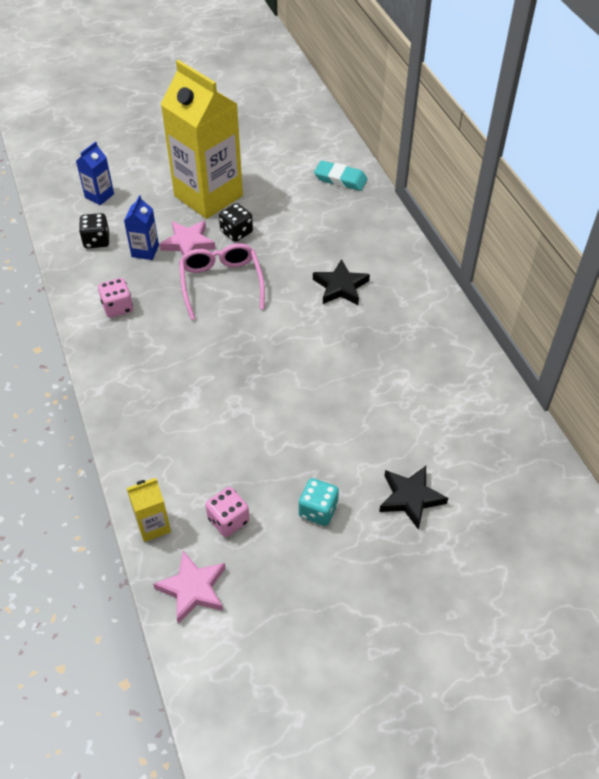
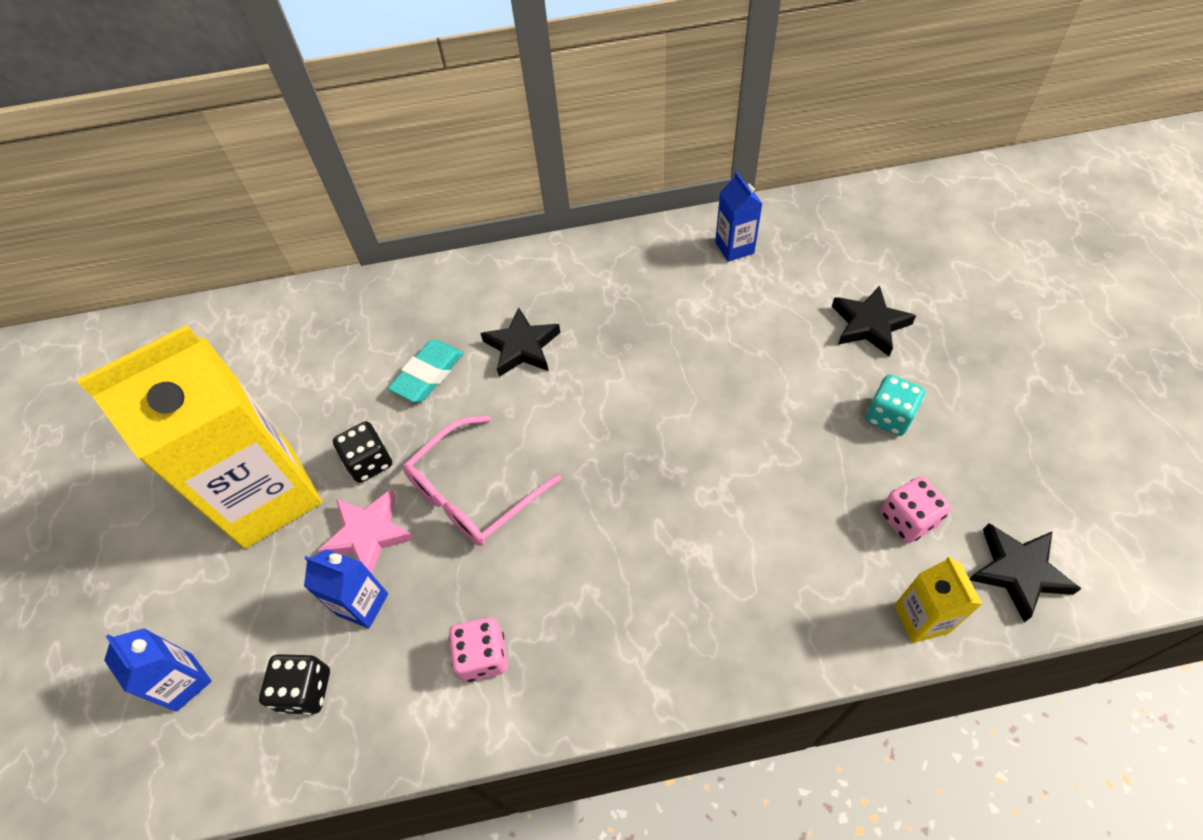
camera: 75 degrees left, 5 degrees up
pink star [153,551,226,624] -> black star [969,523,1081,623]
pink glasses [179,243,265,320] -> pink glasses turned 45 degrees counterclockwise [403,415,561,546]
turquoise eraser [314,160,367,191] -> turquoise eraser moved to [388,340,464,402]
none -> blue carton [715,171,762,262]

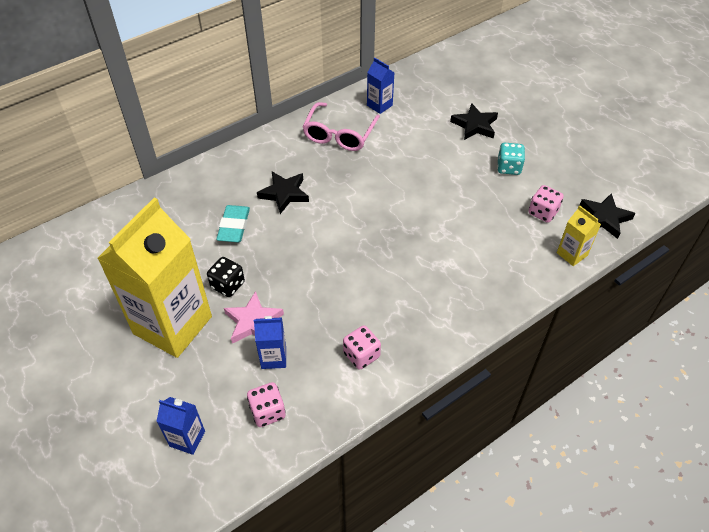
camera: 30 degrees left, 5 degrees down
black dice [259,654,330,715] -> pink dice [247,382,286,427]
pink glasses [403,415,561,546] -> pink glasses moved to [303,102,380,151]

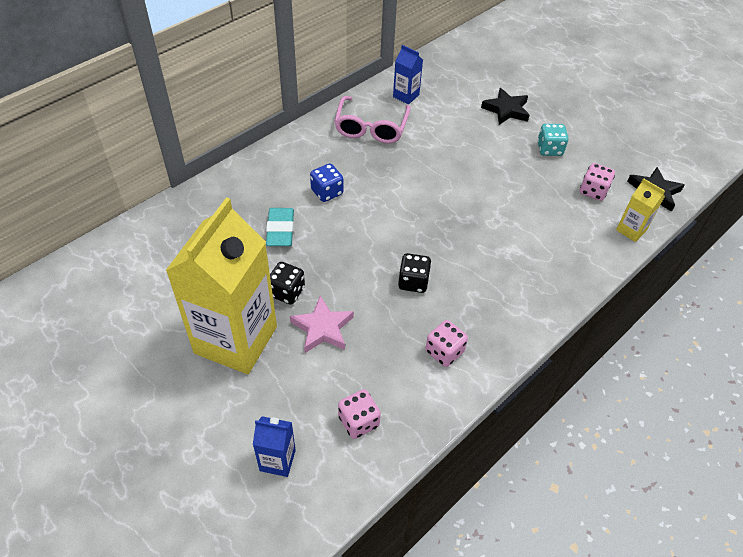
camera: 10 degrees left, 0 degrees up
blue carton [254,316,286,369] -> none
black star [257,172,309,214] -> blue dice [310,163,343,202]
none -> black dice [398,253,431,293]

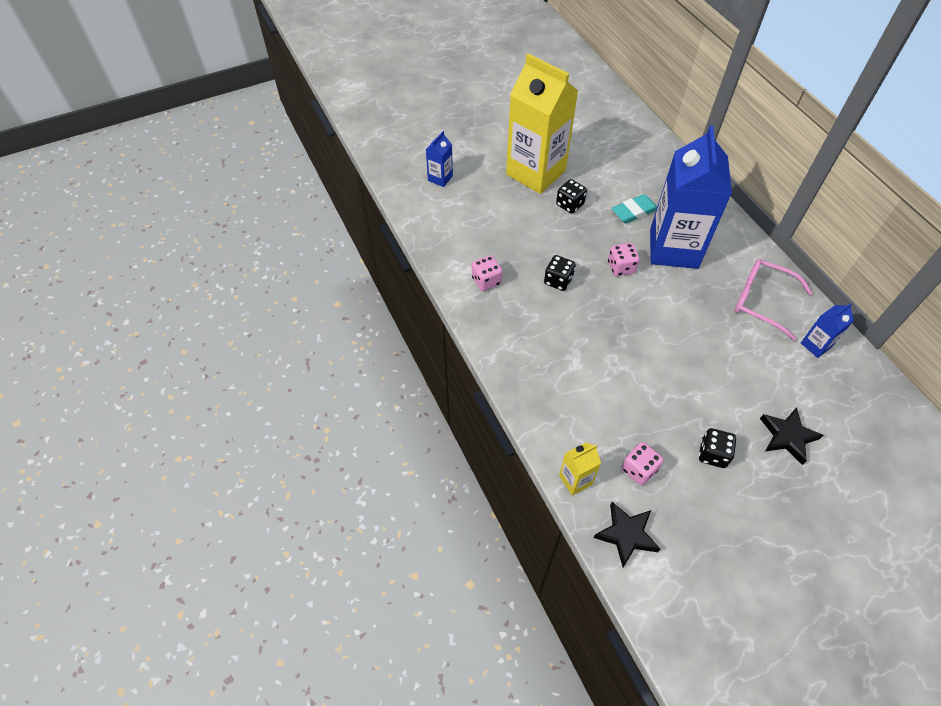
camera: 110 degrees right, 5 degrees up
turquoise eraser [266,208,294,246] -> turquoise eraser turned 45 degrees counterclockwise [611,194,657,224]
pink star [290,296,354,353] -> none
blue dice [310,163,343,202] -> blue carton [650,125,732,269]
pink dice [338,389,381,439] -> pink dice moved to [608,243,640,276]
turquoise dice [537,124,568,156] -> black dice [699,428,736,468]

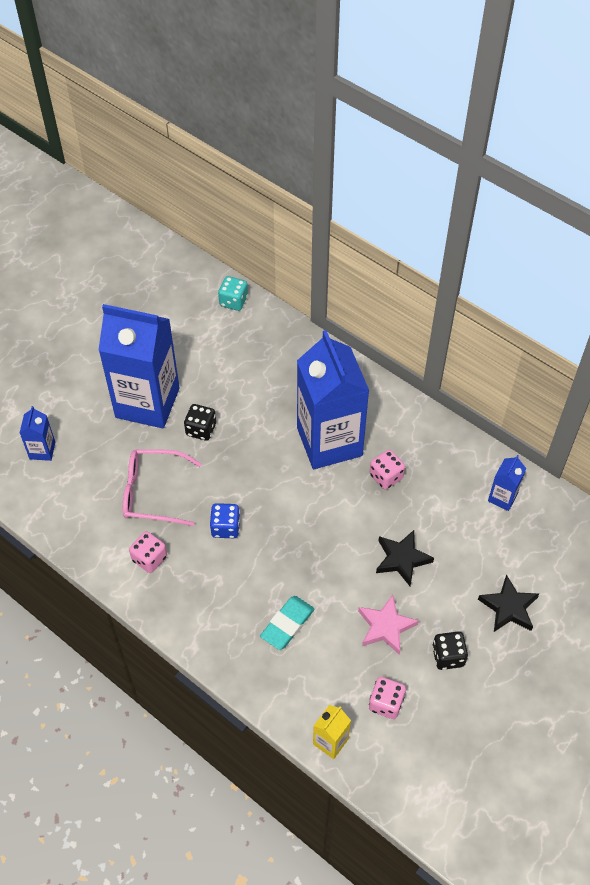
camera: 25 degrees left, 0 degrees up
yellow carton [506,54,578,194] -> blue carton [98,304,180,428]
black dice [544,255,576,291] -> blue dice [210,503,240,538]
black star [594,502,660,567] -> black star moved to [376,530,434,586]
pink dice [608,243,640,276] -> pink dice moved to [370,450,405,490]
turquoise eraser [611,194,657,224] -> turquoise eraser moved to [260,596,315,650]
pink glasses [735,259,813,341] -> pink glasses moved to [123,449,202,526]
none -> turquoise dice [218,276,248,311]
none -> pink star [358,595,419,655]

